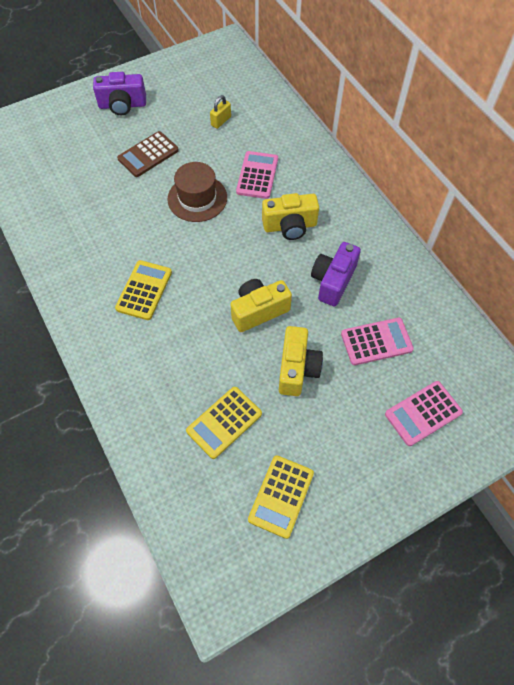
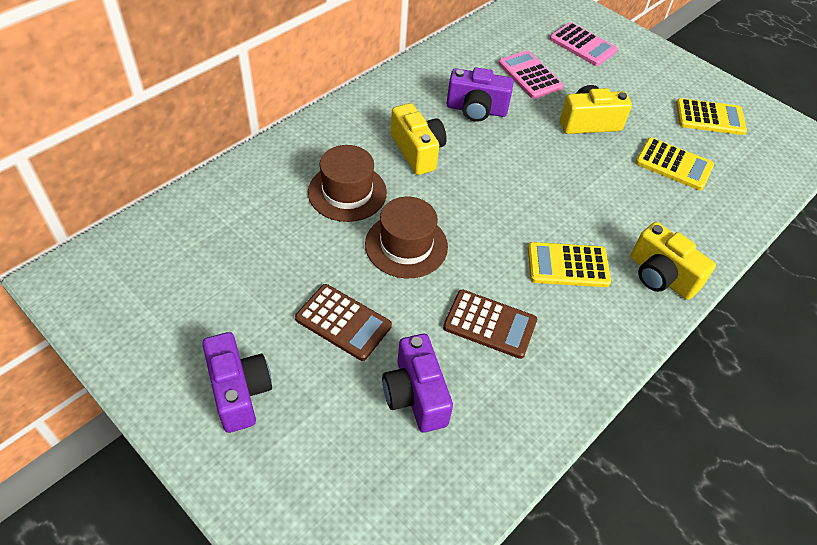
camera: 110 degrees left, 10 degrees down
yellow padlock [210,95,231,129] -> none
yellow camera [230,279,292,332] -> yellow camera moved to [630,222,716,300]
pink calculator [236,151,278,199] -> brown hat [308,145,387,222]
none -> purple camera [382,334,453,433]
none -> brown calculator [443,289,537,359]

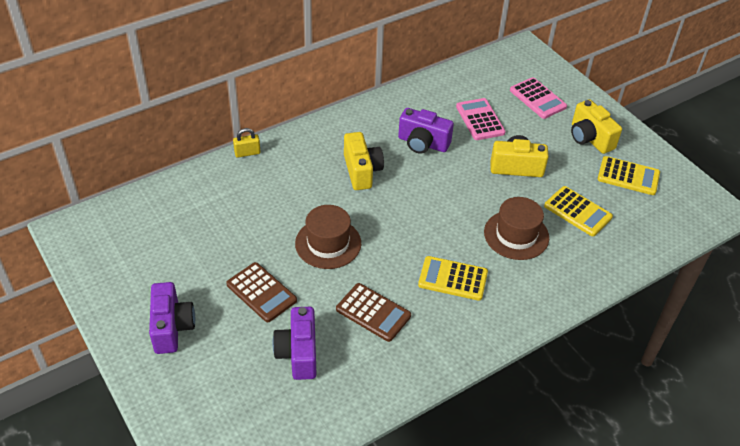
camera: 15 degrees right, 5 degrees down
brown hat [308,145,387,222] -> brown hat moved to [484,197,549,260]
yellow camera [630,222,716,300] -> yellow camera moved to [571,99,622,154]
none -> yellow padlock [233,128,261,158]

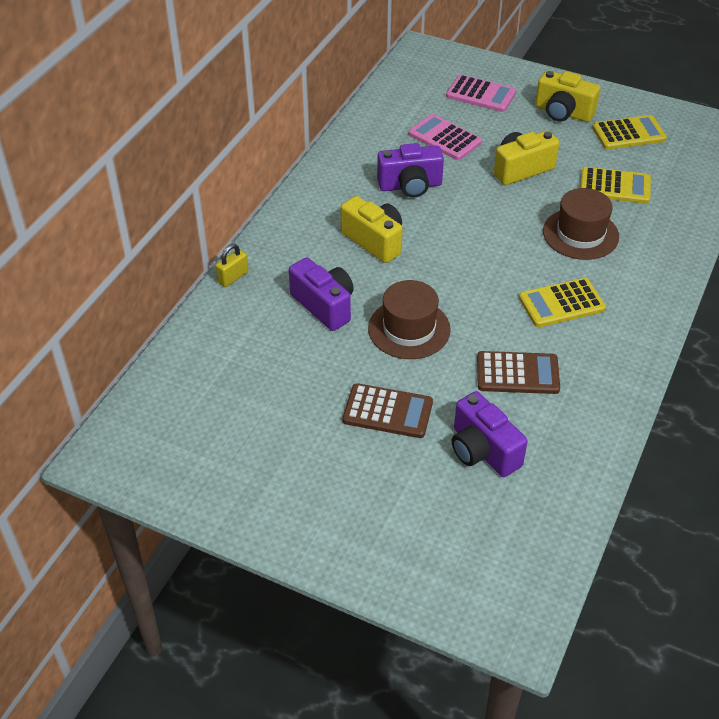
camera: 30 degrees left, 0 degrees up
purple camera [149,282,195,354] -> purple camera moved to [289,257,354,331]

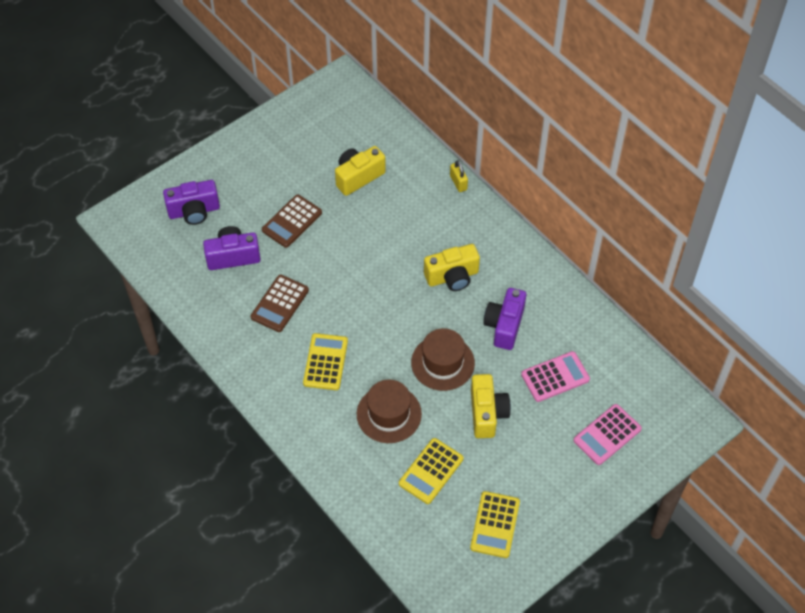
camera: 115 degrees right, 10 degrees up
purple camera [289,257,354,331] -> purple camera moved to [163,180,220,225]
brown hat [368,280,451,359] -> brown hat moved to [411,328,475,391]
yellow camera [535,70,600,122] -> yellow camera moved to [335,146,386,196]

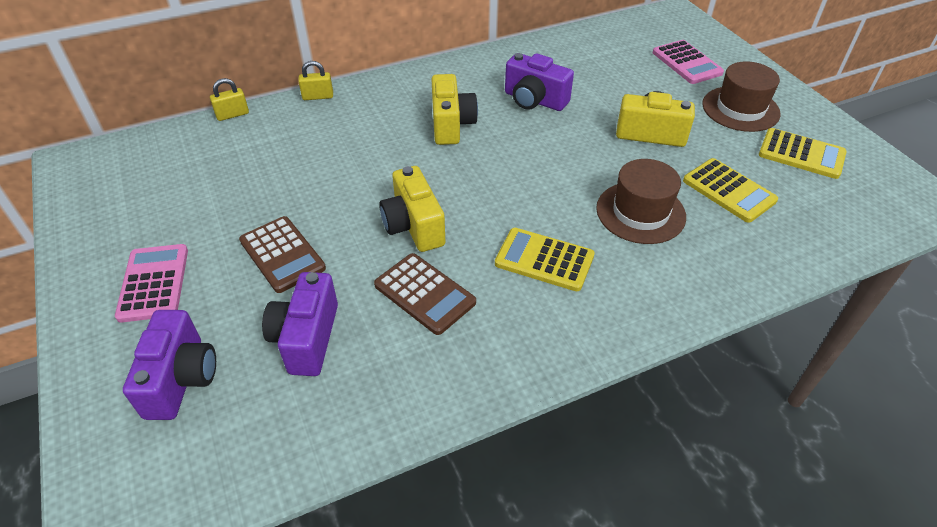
camera: 75 degrees left, 10 degrees down
yellow camera [335,146,386,196] -> yellow camera moved to [379,166,445,252]
brown hat [411,328,475,391] -> brown hat moved to [702,61,781,132]
pink calculator [521,351,590,402] -> pink calculator moved to [115,244,188,323]
none -> yellow padlock [210,78,249,121]

